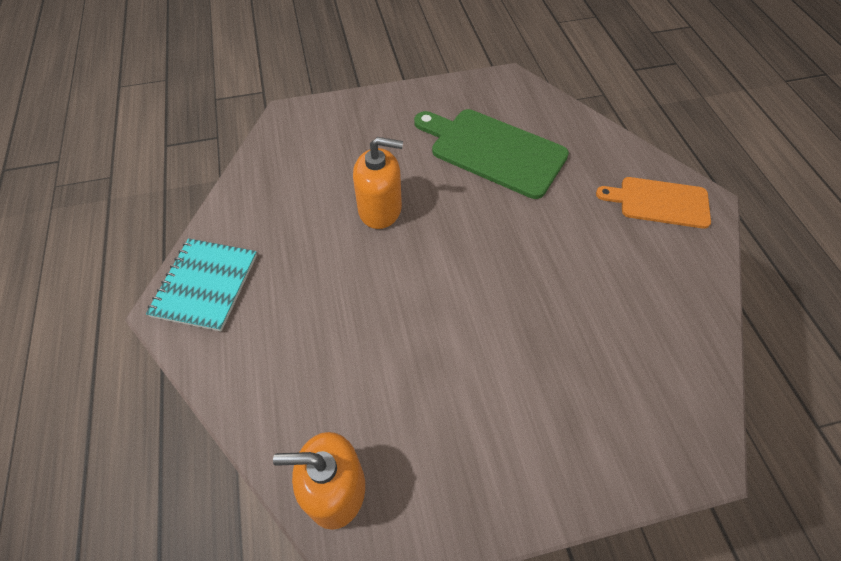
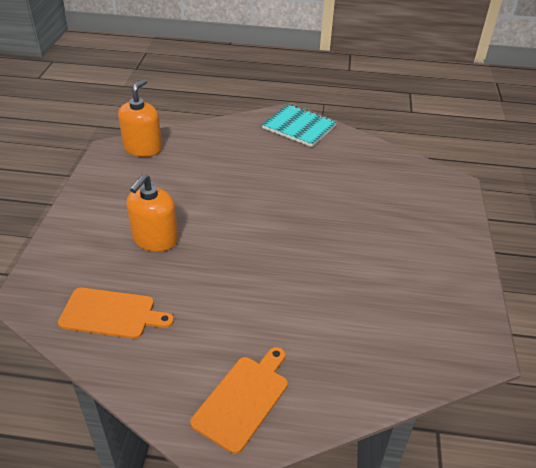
camera: 110 degrees right, 15 degrees down
orange soap dispenser [353,137,403,229] -> orange soap dispenser moved to [127,174,178,252]
green cutting board [414,109,569,199] -> none
none -> orange cutting board [58,287,174,339]

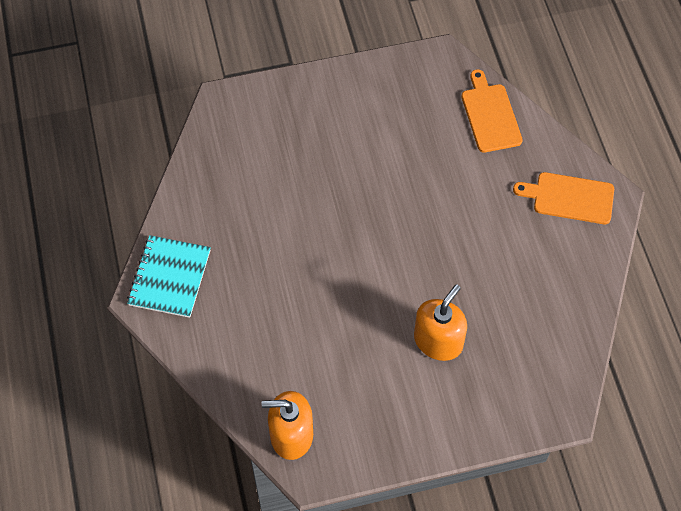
camera: 110 degrees left, 20 degrees up
orange cutting board [58,287,174,339] -> orange cutting board moved to [461,69,523,152]
orange soap dispenser [127,174,178,252] -> orange soap dispenser turned 60 degrees counterclockwise [414,284,467,361]

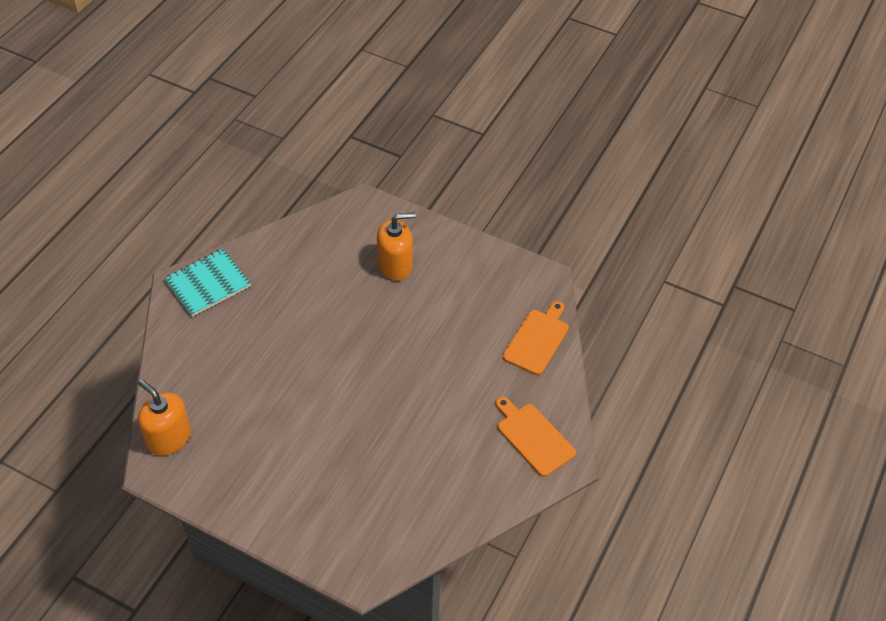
camera: 40 degrees right, 10 degrees down
orange soap dispenser [414,284,467,361] -> orange soap dispenser moved to [377,212,415,281]

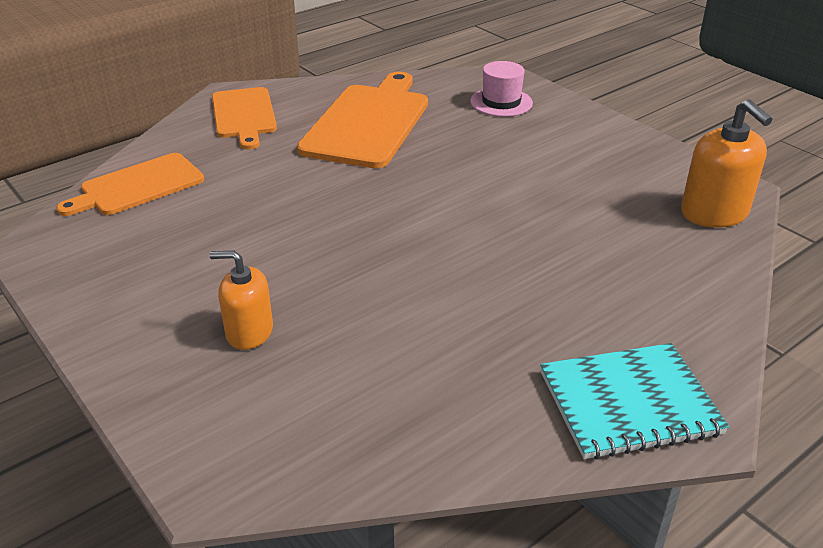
camera: 155 degrees left, 15 degrees down
orange soap dispenser [377,212,415,281] -> orange soap dispenser [209,250,273,350], size x0.66
none -> orange cutting board [297,72,428,168]
none -> pink hat [470,61,533,117]

